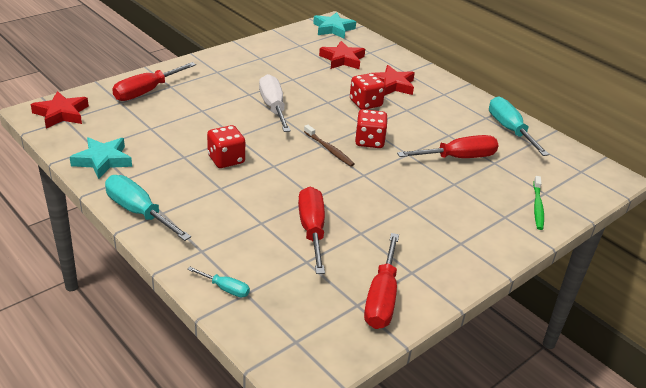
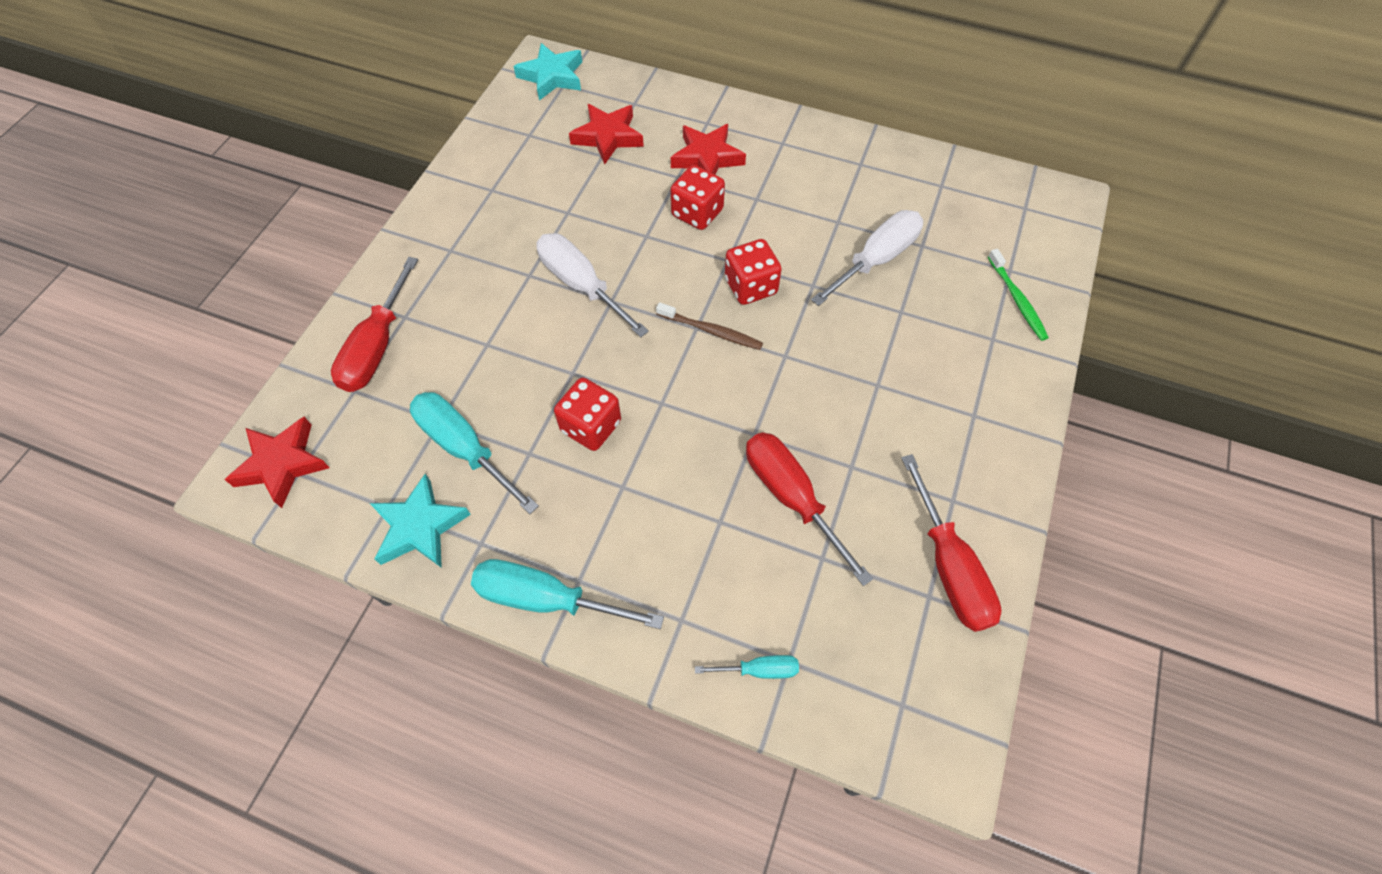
camera: 25 degrees left, 25 degrees up
red screwdriver [397,135,499,158] -> white screwdriver [811,210,923,306]
turquoise screwdriver [489,97,549,156] -> turquoise screwdriver moved to [410,392,539,514]

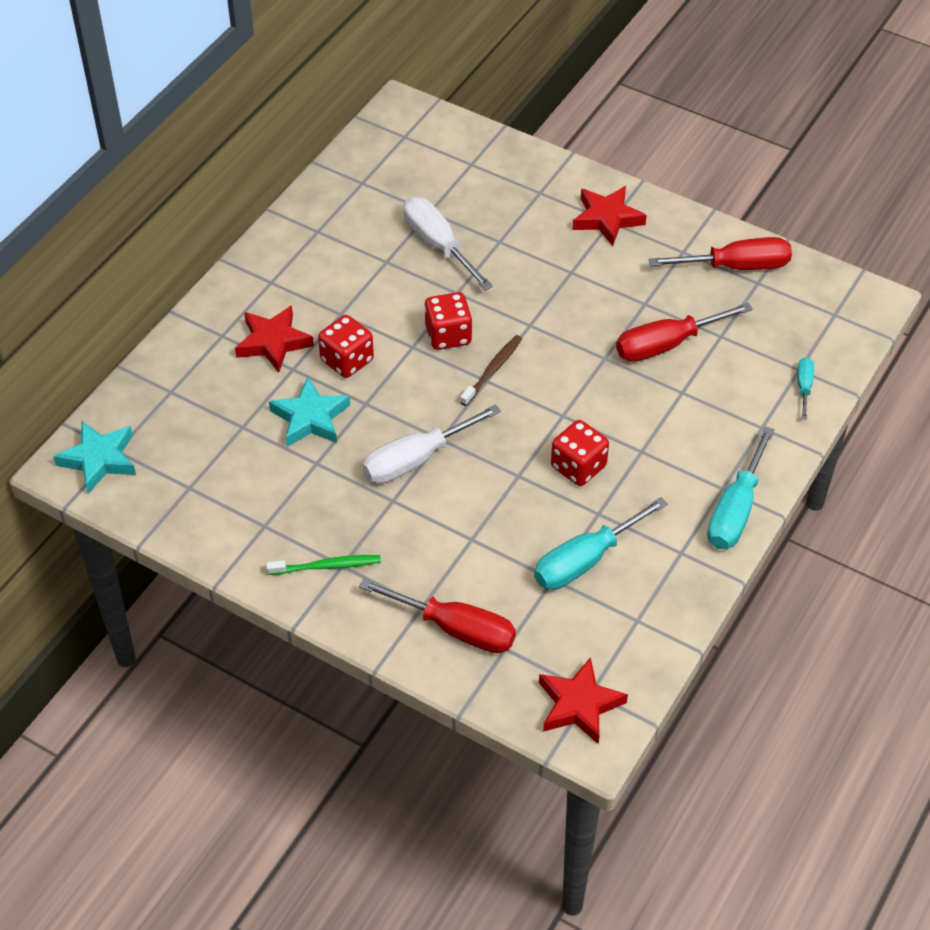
camera: 80 degrees left, 10 degrees down
turquoise star [370,474,471,568] -> turquoise star moved to [269,377,350,447]
red star [569,104,644,165] -> red star moved to [572,186,647,246]
green toothbrush [988,249,1049,341] -> green toothbrush moved to [266,555,381,575]

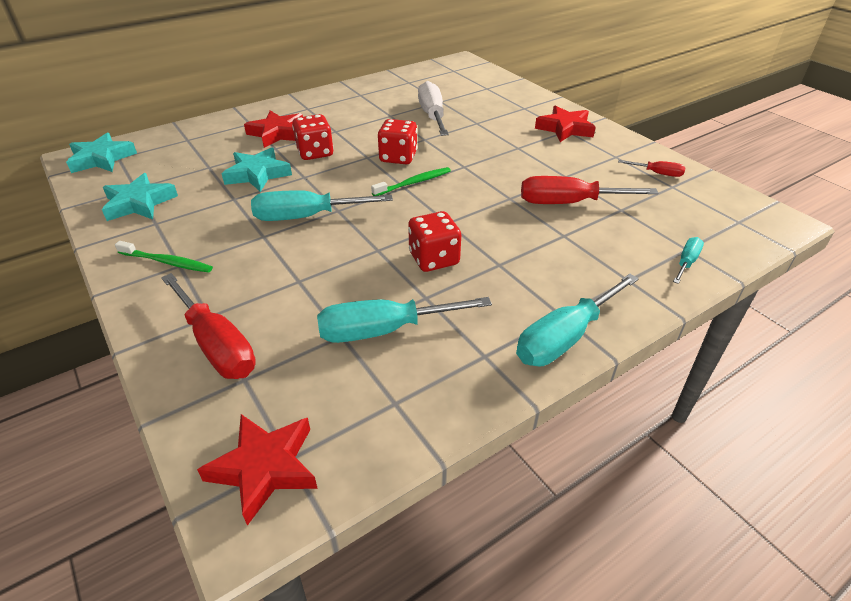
camera: 25 degrees right, 10 degrees down
white screwdriver [362,405,501,484] -> turquoise screwdriver [251,190,393,221]
brown toothbrush [460,335,522,406] -> green toothbrush [371,167,451,196]
red screwdriver [649,237,792,270] -> red screwdriver [618,160,686,177], size x0.51
none -> turquoise star [102,173,178,221]

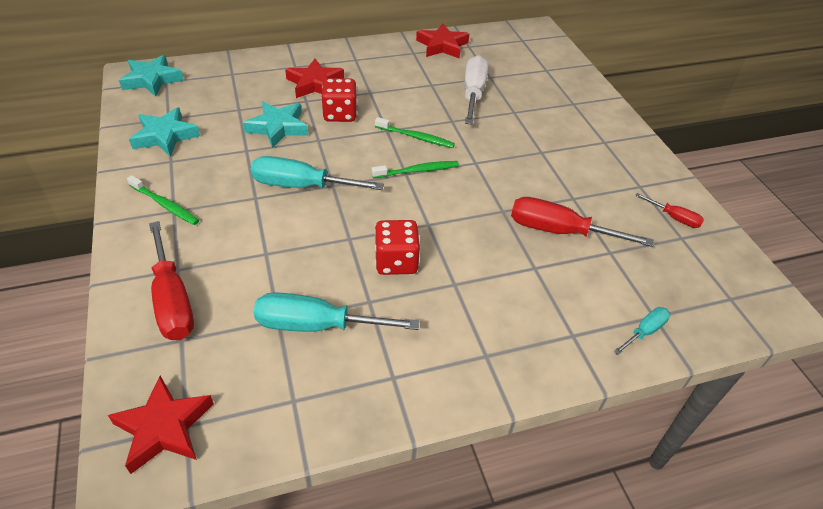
camera: 15 degrees right, 5 degrees up
red dice [378,119,417,164] -> green toothbrush [375,117,455,148]
turquoise screwdriver [516,274,639,366] -> none
red star [535,106,596,142] -> red star moved to [416,24,469,59]

